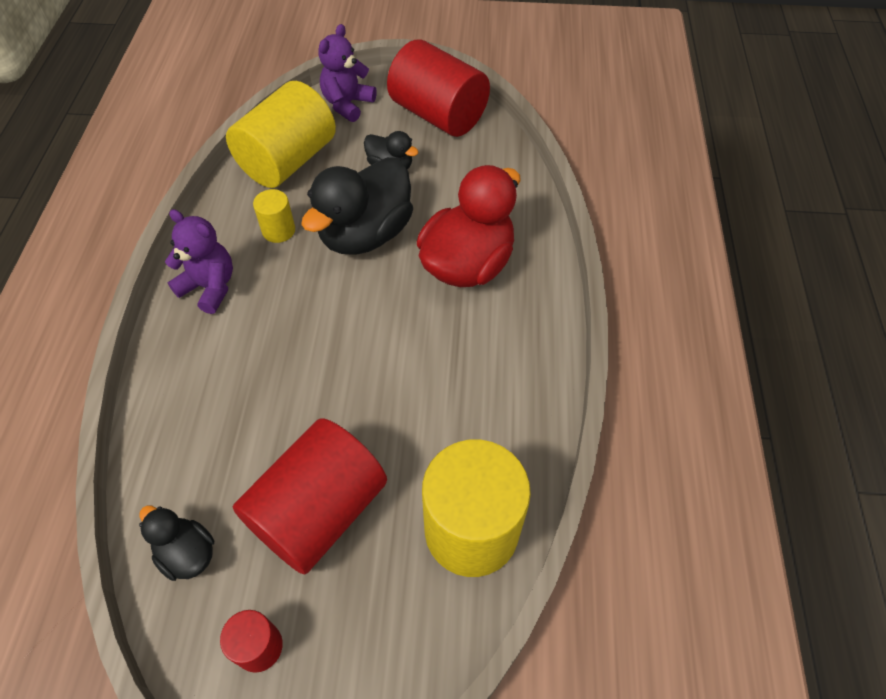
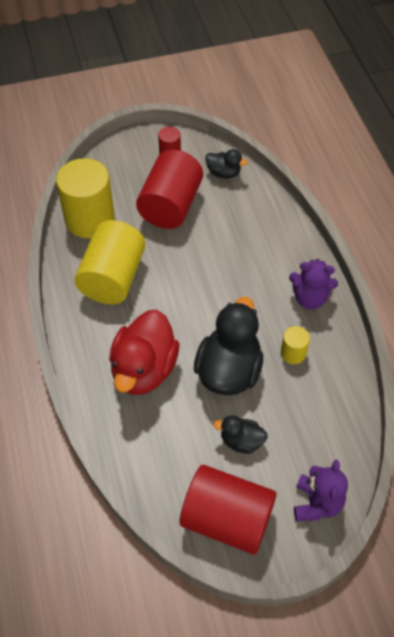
camera: 160 degrees right, 0 degrees up
yellow cylinder [226,81,336,188] -> yellow cylinder moved to [75,220,145,304]

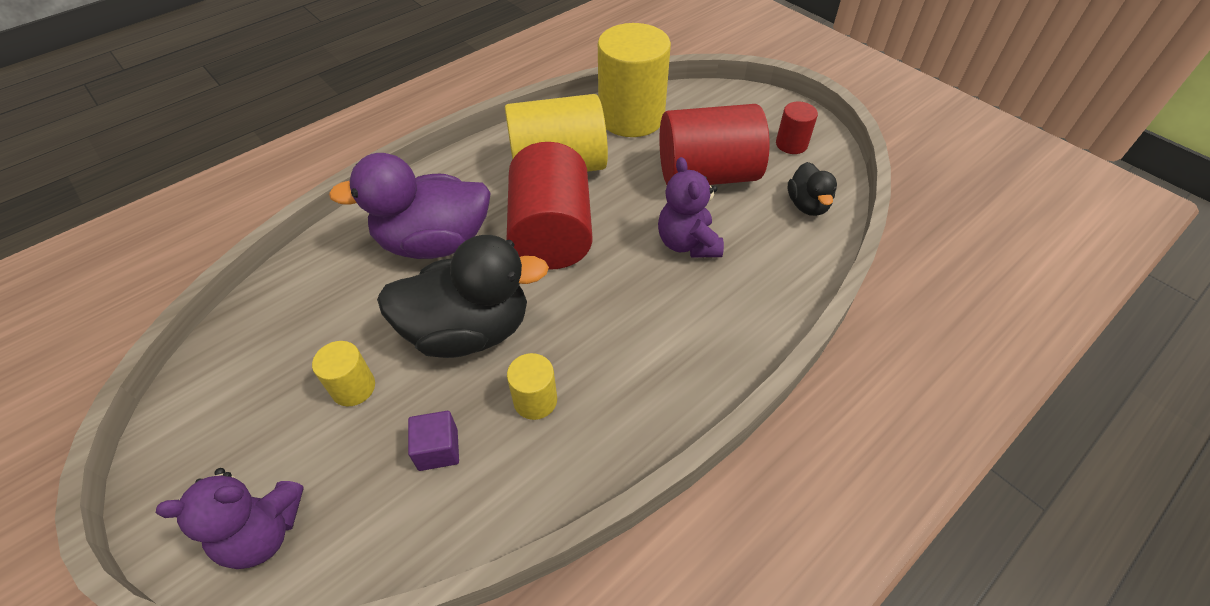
camera: 65 degrees right, 5 degrees down
red duck [109,309,179,395] -> purple duck [329,153,491,259]
red cylinder [180,465,277,555] -> red cylinder moved to [507,142,593,270]
black duck [213,415,268,454] -> yellow cylinder [312,341,375,406]
purple teddy bear [289,259,338,309] -> purple teddy bear moved to [658,157,724,257]
none -> purple cube [408,411,459,471]

